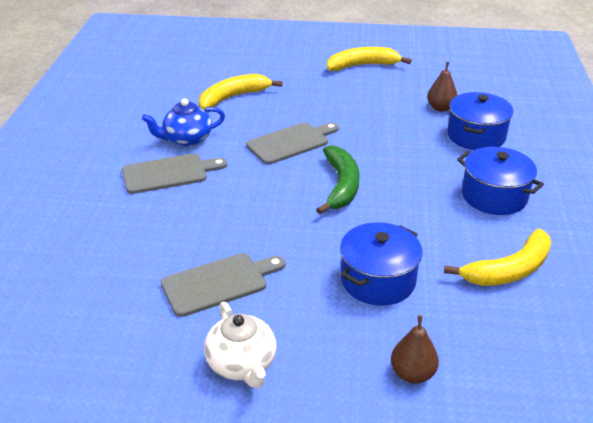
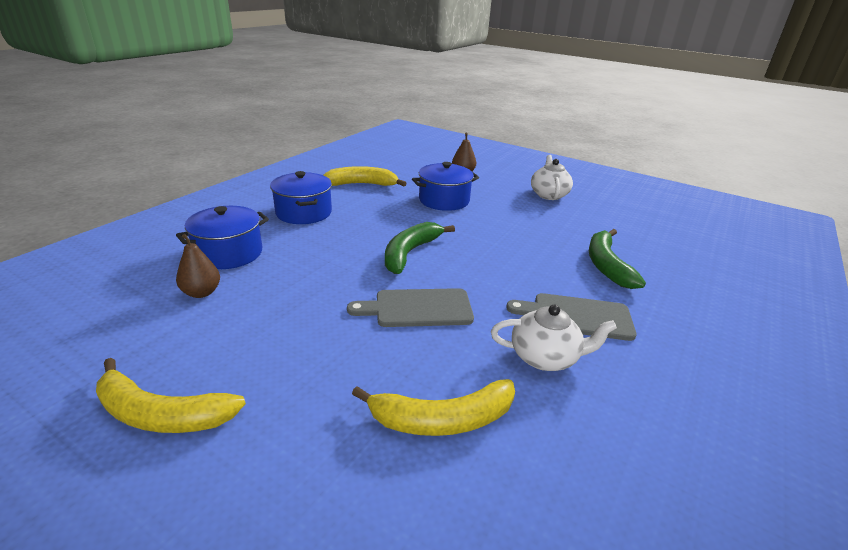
camera: 155 degrees left, 5 degrees down
blue teapot [142,99,225,146] -> white teapot [491,304,617,371]
grey cutting board [161,253,286,317] -> none
none -> green banana [589,229,646,289]

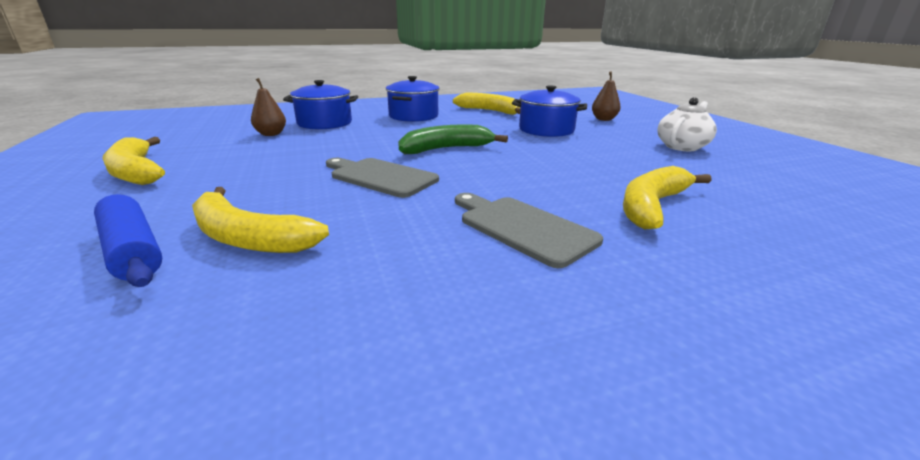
camera: 40 degrees right, 5 degrees down
white teapot [491,304,617,371] -> none
green banana [589,229,646,289] -> yellow banana [623,166,711,230]
none -> blue rolling pin [94,194,162,287]

